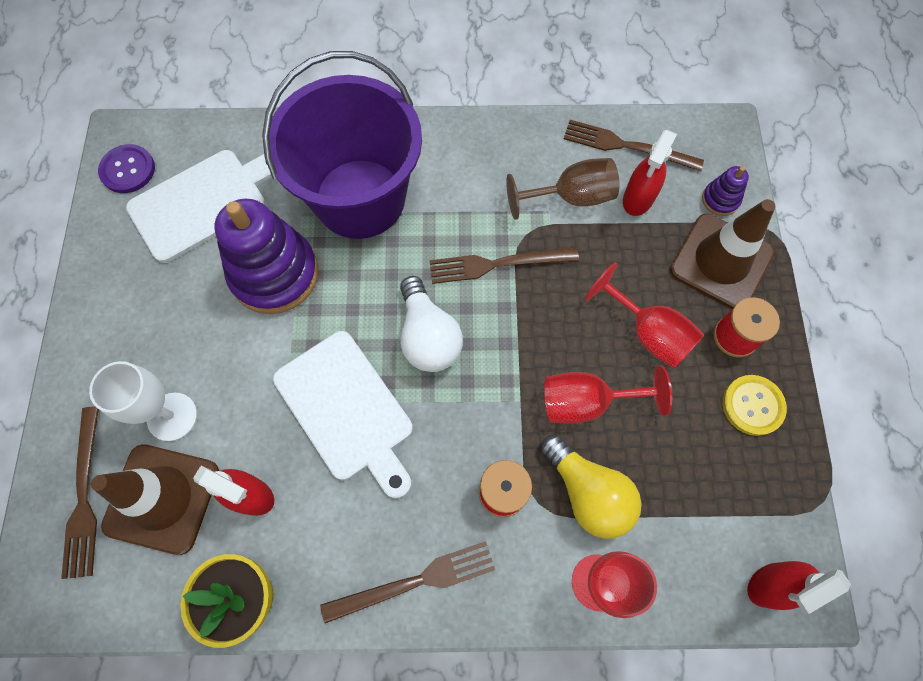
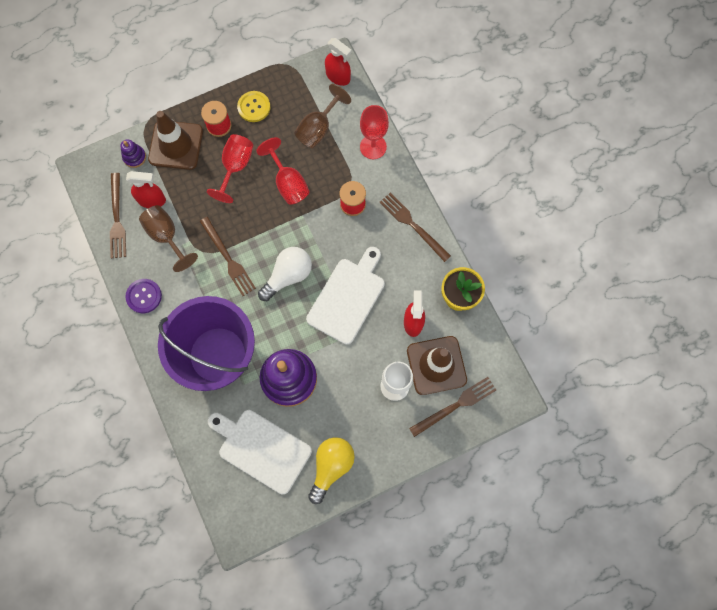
camera: 115 degrees left, 5 degrees up
purple button [98,144,155,193] -> purple button moved to [126,279,162,313]
yellow light bulb [541,435,641,539] -> yellow light bulb moved to [308,437,355,504]
none -> brown goblet [294,84,351,148]

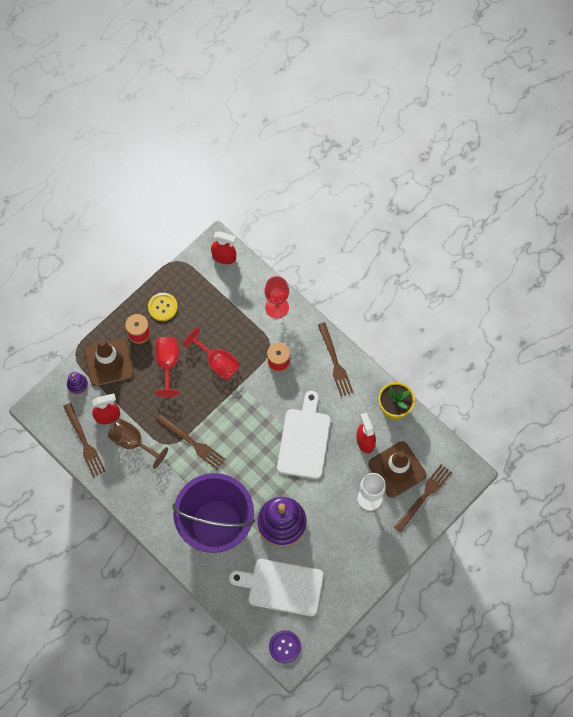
camera: 20 degrees left, 5 degrees down
purple button [126,279,162,313] -> purple button moved to [269,630,301,663]
white light bulb [258,247,312,301] -> none
brown goblet [294,84,351,148] -> none
yellow light bulb [308,437,355,504] -> none
brown fork [379,193,451,262] -> brown fork turned 135 degrees counterclockwise [318,322,353,396]

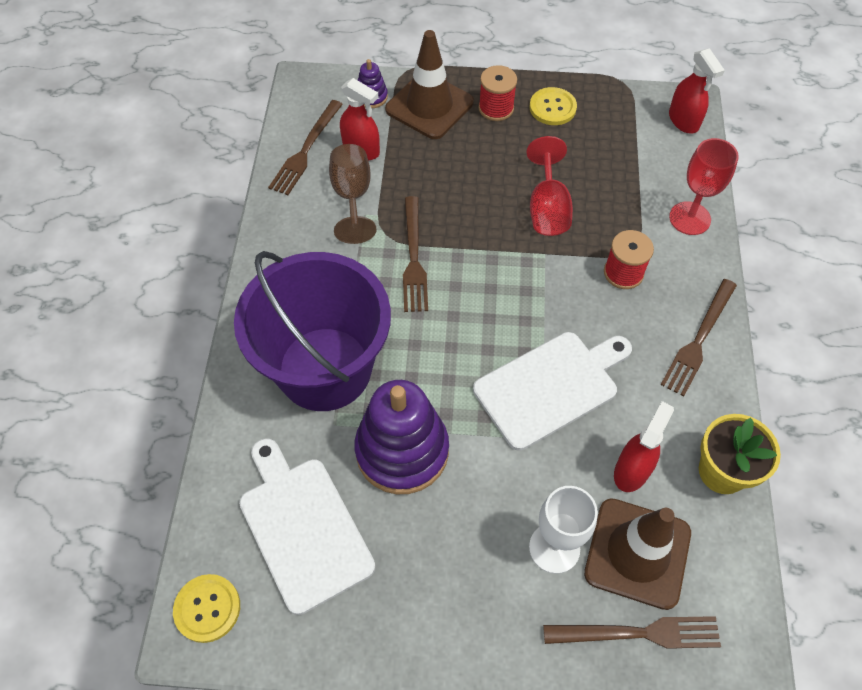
camera: 50 degrees right, 10 degrees down
red goblet [155,337,179,397] -> none
purple button [269,630,301,663] -> yellow button [173,574,240,643]

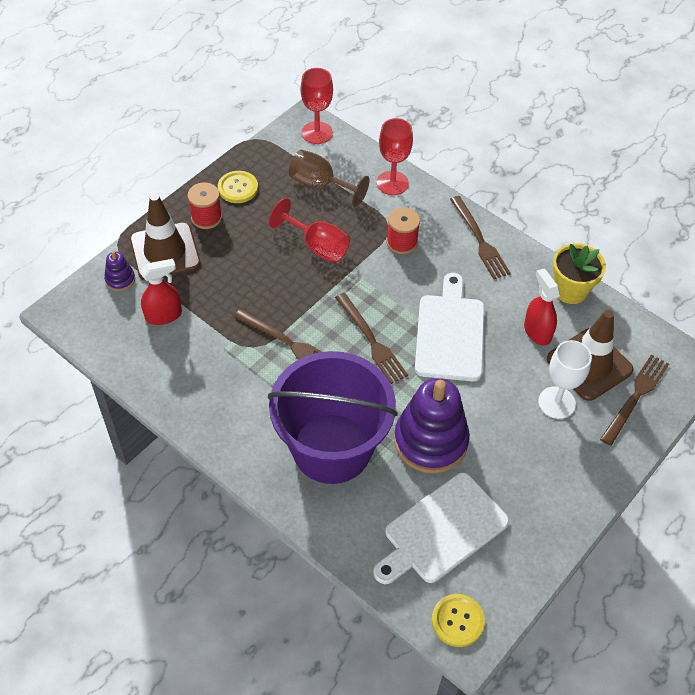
camera: 55 degrees left, 5 degrees down
white cutting board [239,438,375,615] -> white cutting board turned 45 degrees counterclockwise [373,472,509,584]
brown fork [268,100,343,195] -> brown fork moved to [335,293,408,384]
brown goblet [329,144,377,244] -> brown goblet moved to [289,150,370,207]
red spray bottle [669,48,725,133] -> red goblet [301,68,333,144]

